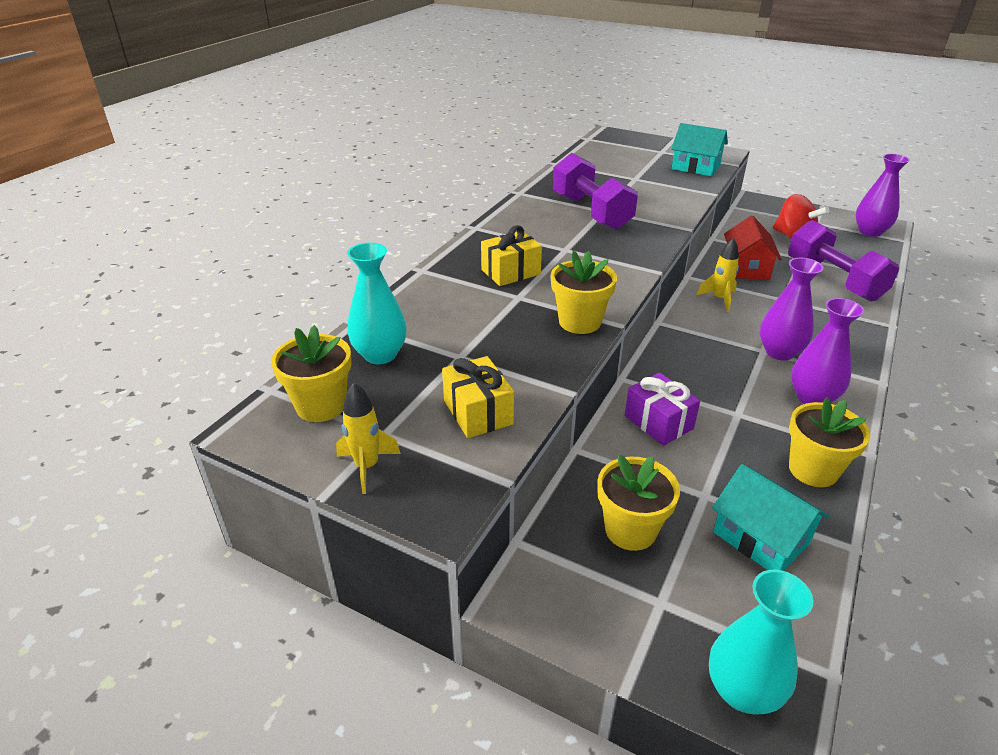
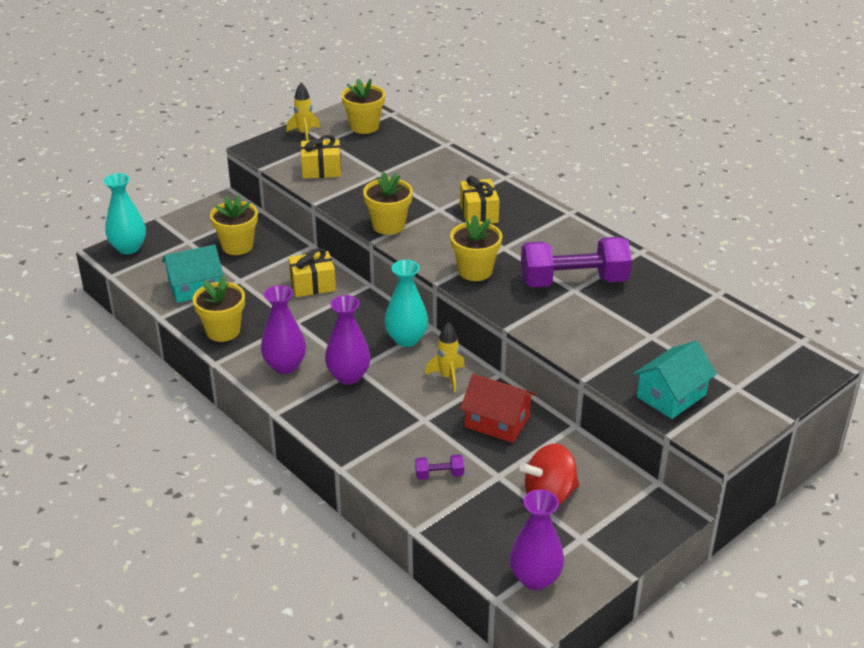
camera: 110 degrees right, 0 degrees up
turquoise vase [347,243,407,364] -> turquoise vase moved to [385,260,428,347]
purple gift [625,372,700,446] -> yellow gift [288,248,336,297]
purple dumbbell [788,220,899,302] -> purple dumbbell [415,454,464,480], size x0.41
none -> yellow flower pot [450,215,502,281]

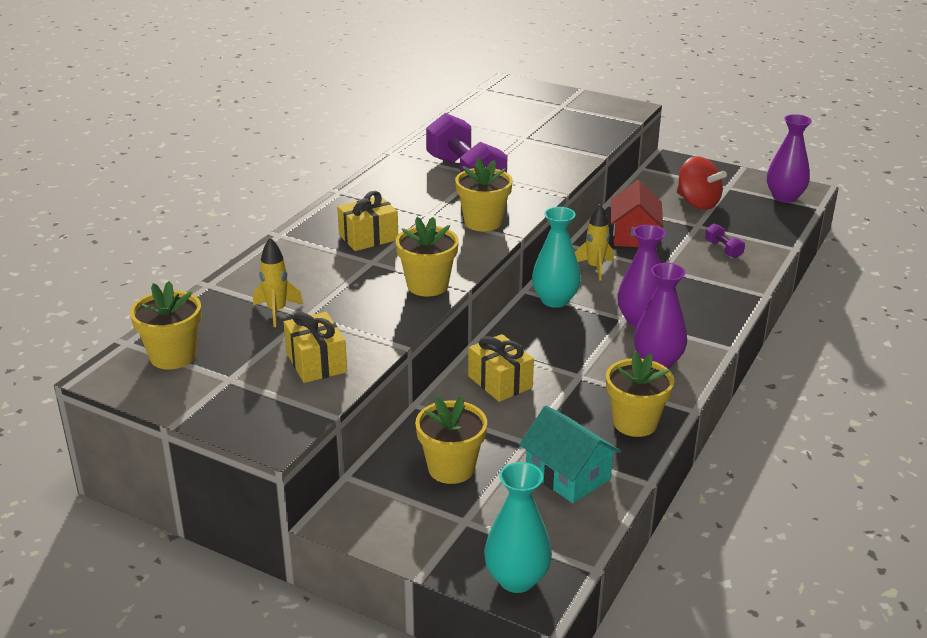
camera: 110 degrees left, 5 degrees down
yellow rocket [286,83,320,141] -> yellow rocket moved to [253,238,303,327]
turquoise house [633,341,717,419] -> none

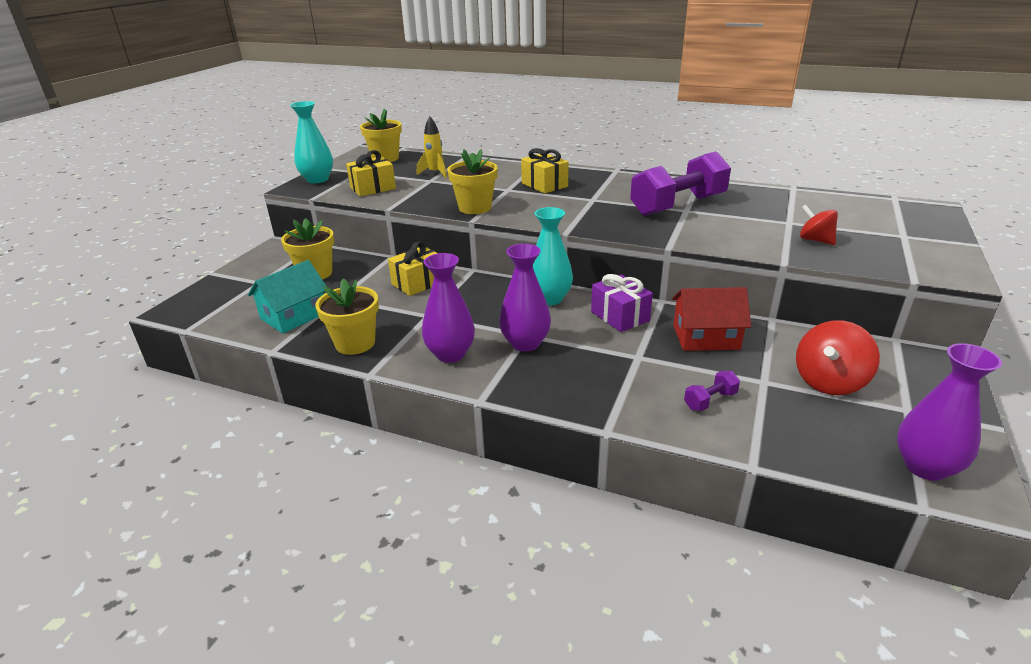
camera: 85 degrees right, 0 degrees up
yellow flower pot [455,157,513,232] -> none
turquoise vase [484,462,552,593] -> turquoise vase moved to [290,101,333,183]
yellow rocket [575,204,614,281] -> purple gift [591,274,653,332]
none -> red spinning top [800,204,838,245]

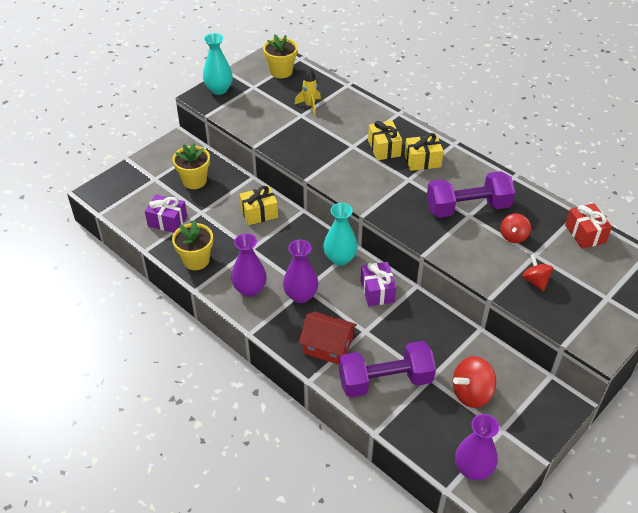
camera: 20 degrees right, 15 degrees up
turquoise house [248,260,327,333] -> purple gift [145,195,187,233]
yellow gift [346,150,396,197] -> yellow gift moved to [404,133,444,171]
yellow flower pot [447,149,498,214] -> none
red house [672,287,751,351] -> red house moved to [299,311,357,365]
purple dumbbell [684,371,740,411] -> purple dumbbell [339,341,436,398], size x2.45
none -> red spinning top [500,213,531,243]
none -> red gift [565,203,612,249]

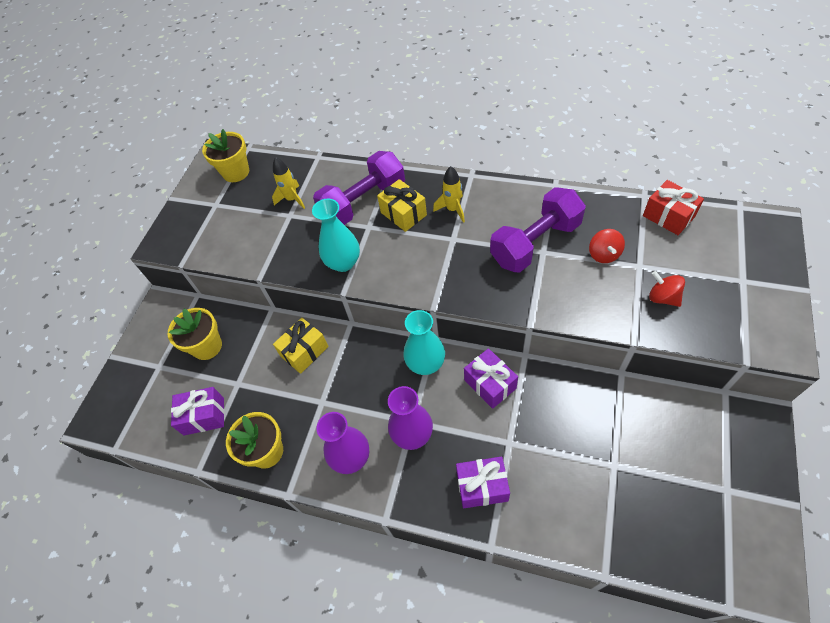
camera: 20 degrees left, 10 degrees up
turquoise vase [203,33,233,95] -> turquoise vase moved to [312,199,360,272]
red house [299,311,357,365] -> purple gift [456,456,510,508]
purple dumbbell [339,341,436,398] -> purple dumbbell moved to [313,151,405,225]
yellow gift [404,133,444,171] -> yellow rocket [433,166,465,223]
red spinning top [453,356,496,408] -> none
purple vase [455,414,499,480] -> none

